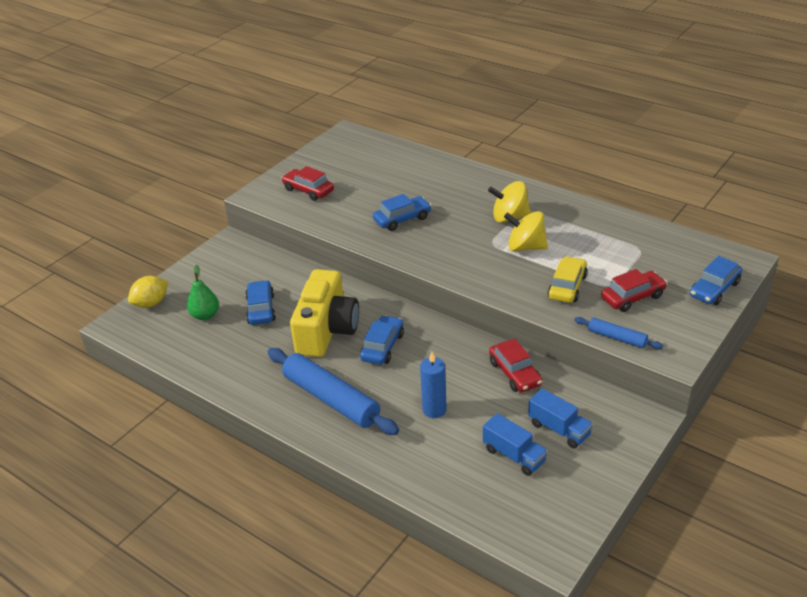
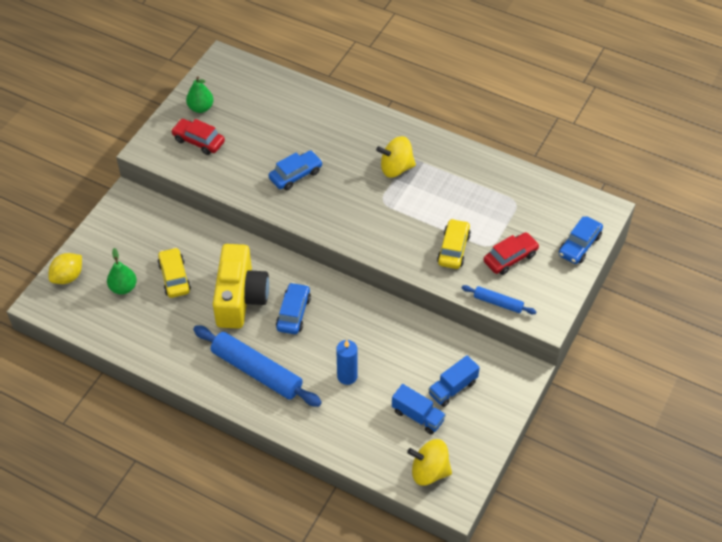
camera: 10 degrees left, 15 degrees up
blue car [245,280,276,325] -> yellow car [158,247,191,298]
red car [489,339,543,392] -> none
yellow spinning top [504,211,548,251] -> yellow spinning top moved to [407,439,452,486]
blue truck [528,388,593,449] -> blue truck turned 105 degrees clockwise [429,355,480,407]
none -> green pear [186,76,214,113]

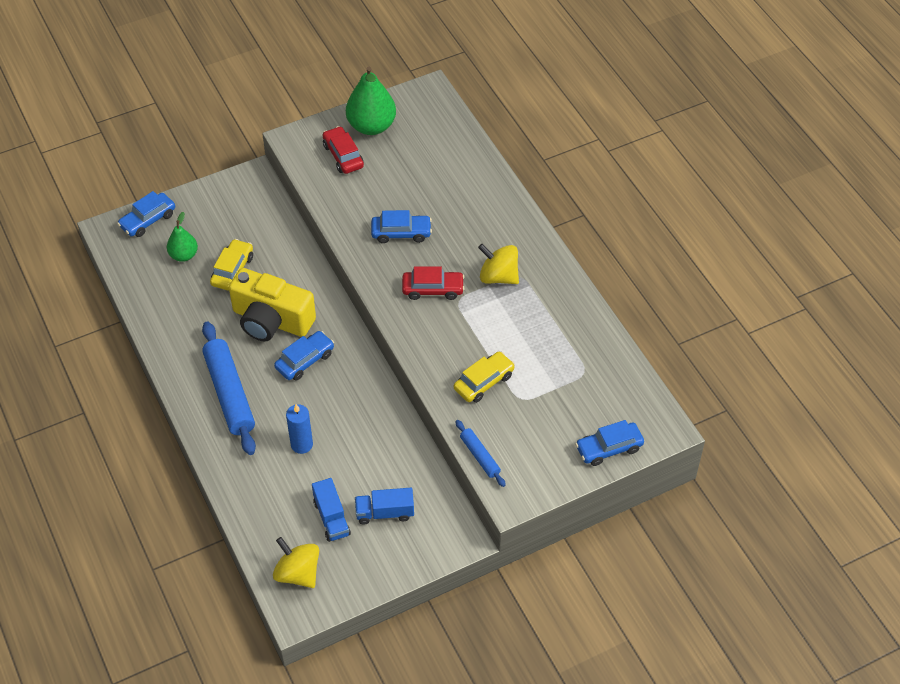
camera: 35 degrees right, 0 degrees up
yellow lemon [49,253,82,284] -> blue car [117,191,175,237]
green pear [186,76,214,113] -> green pear [346,67,396,135], size x1.70
yellow camera [213,244,269,329] -> yellow camera turned 75 degrees clockwise [229,268,316,341]
red car [483,232,539,275] -> red car moved to [402,267,465,300]

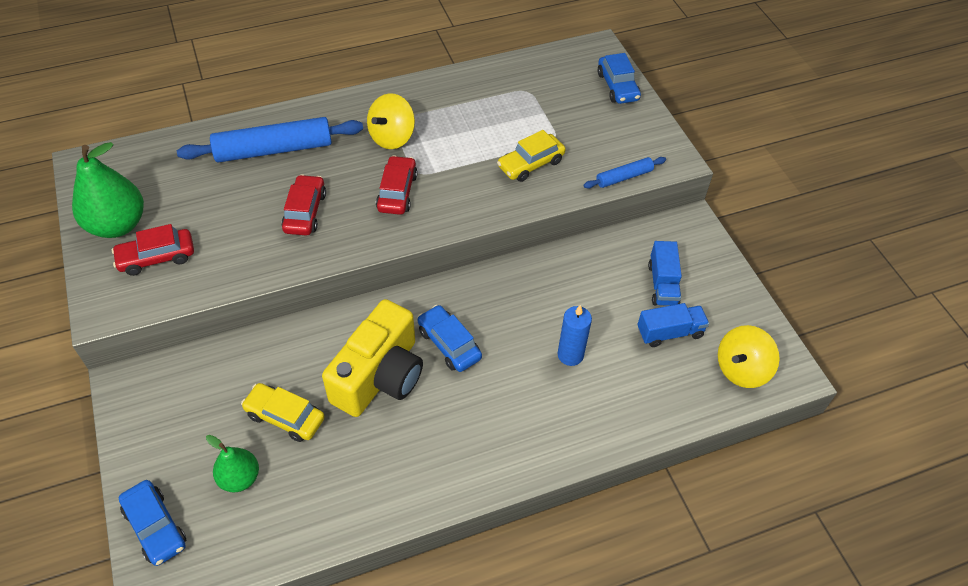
camera: 85 degrees left, 0 degrees up
blue rolling pin [202,321,256,455] -> blue rolling pin moved to [177,117,363,163]
blue car [371,210,432,243] -> red car [281,174,326,236]
yellow car [454,352,515,403] -> yellow car turned 90 degrees counterclockwise [497,130,566,182]

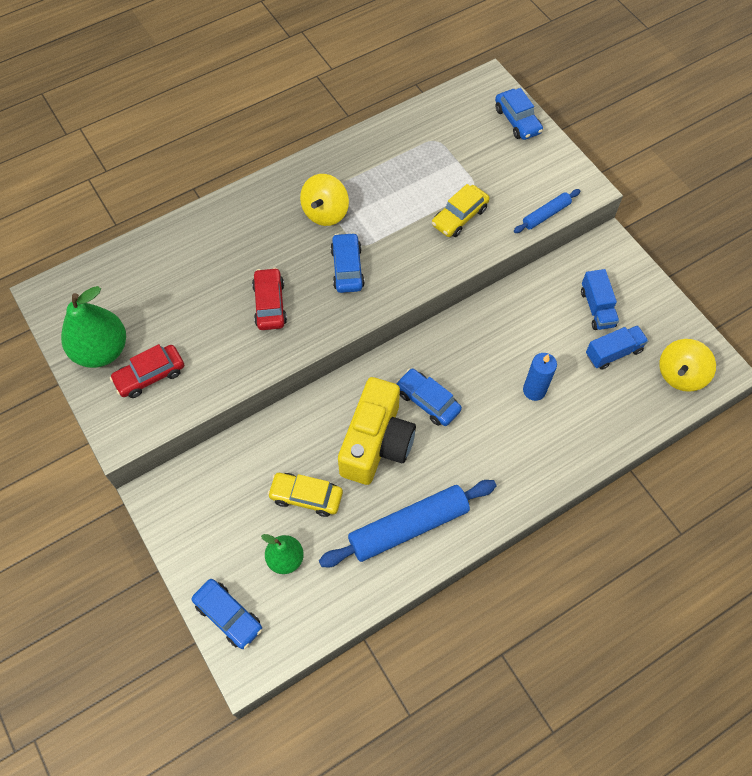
camera: 10 degrees left, 10 degrees up
blue rolling pin [177,117,363,163] -> blue rolling pin moved to [319,480,496,567]
red car [376,155,418,215] -> blue car [330,232,365,293]

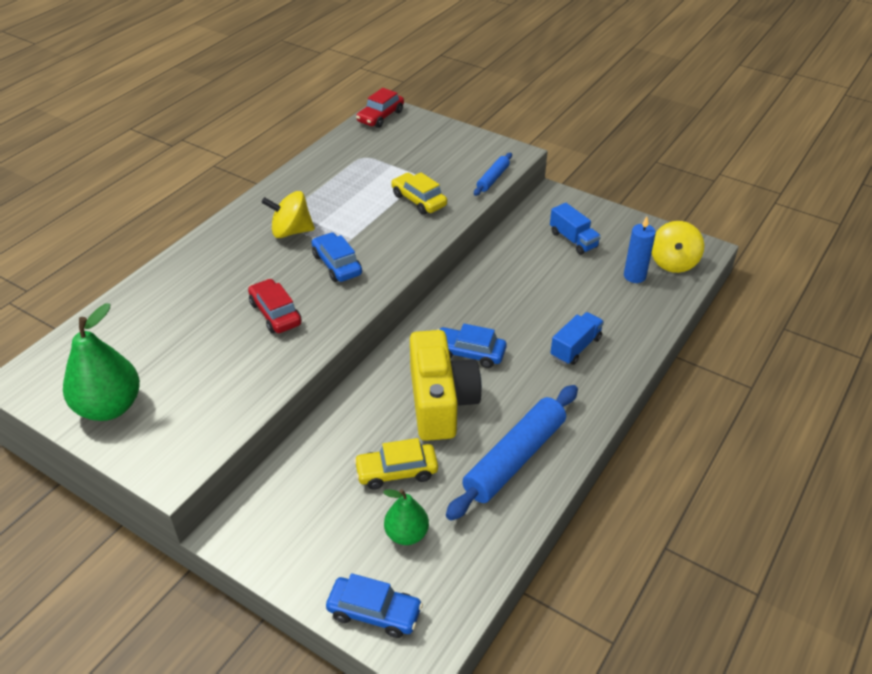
camera: 25 degrees left, 20 degrees down
red car [110,344,184,398] -> red car moved to [356,88,404,128]
yellow spinning top [300,174,349,226] -> yellow spinning top turned 90 degrees clockwise [261,191,315,238]
yellow car [432,184,490,237] -> yellow car turned 120 degrees clockwise [391,172,447,215]
blue car [495,88,543,140] -> none
blue candle [523,353,557,401] -> blue candle moved to [624,216,656,283]
blue truck [586,325,648,370] -> blue truck moved to [550,312,604,365]

